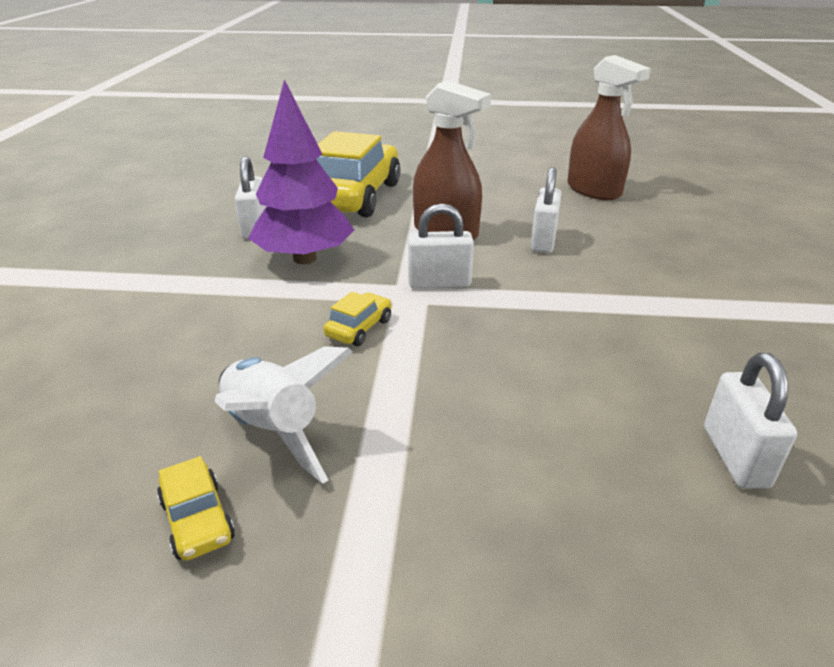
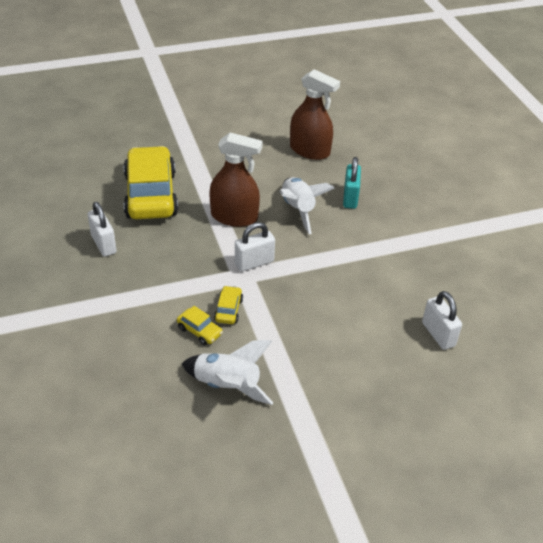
camera: 25 degrees left, 10 degrees up
yellow car [157,456,235,561] -> yellow car moved to [177,306,223,345]
purple tree [248,79,354,264] -> none
white padlock [531,167,561,253] -> white rocket [279,177,335,234]
none -> turquoise padlock [343,157,361,209]

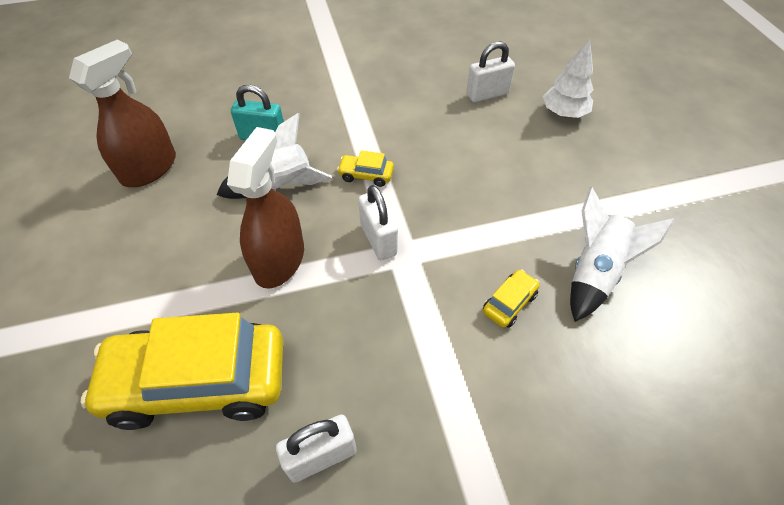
camera: 85 degrees left, 10 degrees up
yellow car [214,286,243,324] -> yellow car moved to [337,150,394,187]
none -> white tree [543,39,594,118]

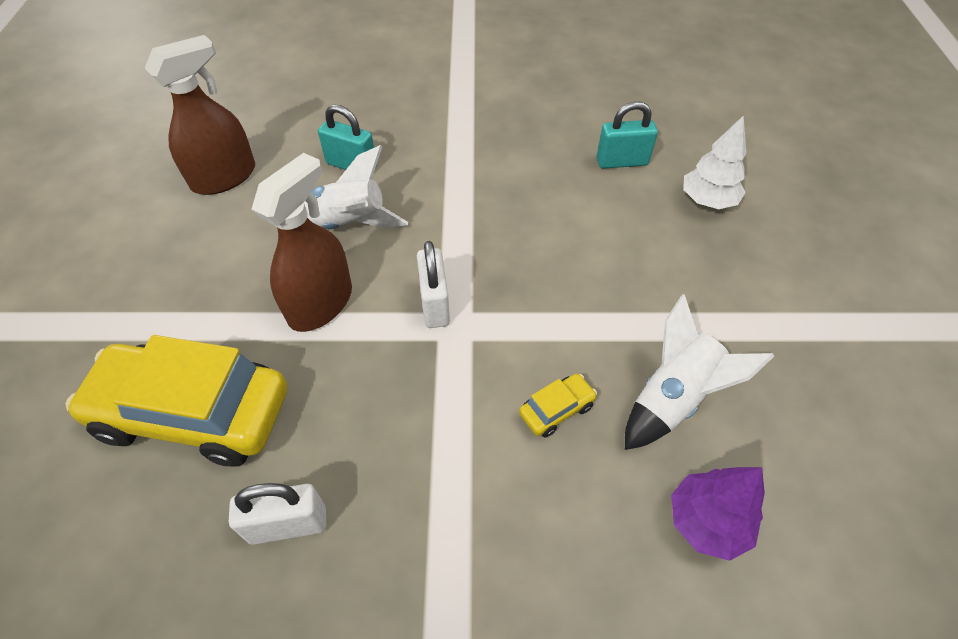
camera: 15 degrees right, 0 degrees up
yellow car [337,150,394,187] -> none
white padlock [466,42,515,102] -> turquoise padlock [596,101,658,169]
none -> purple tree [671,467,765,561]

